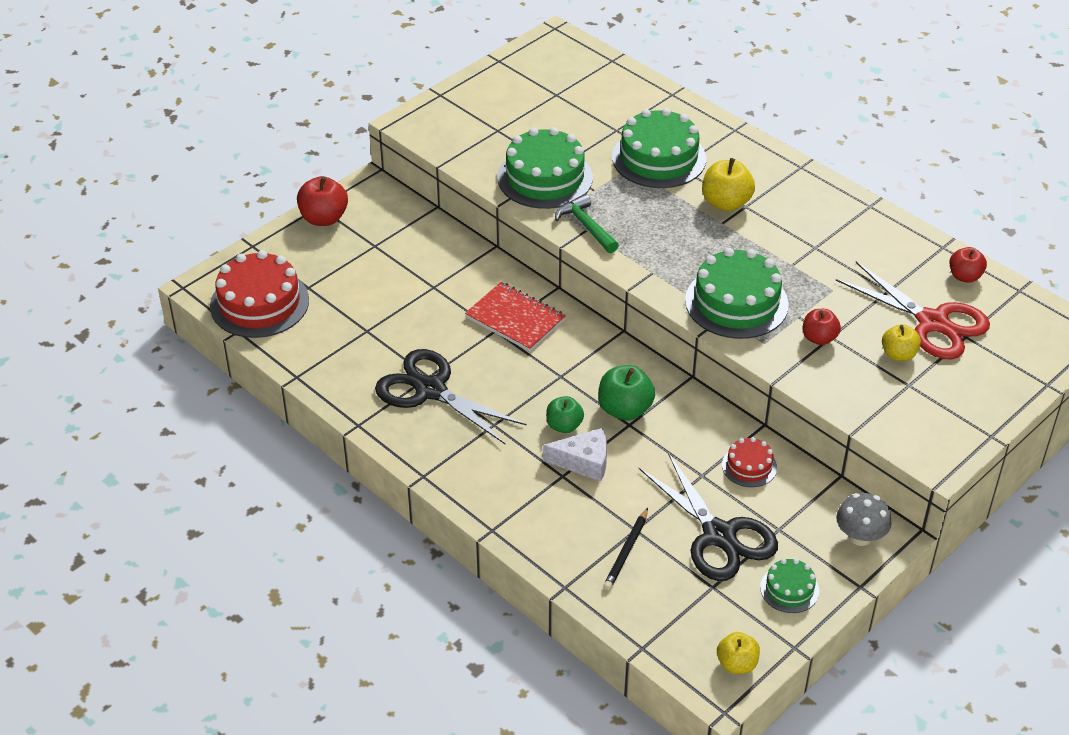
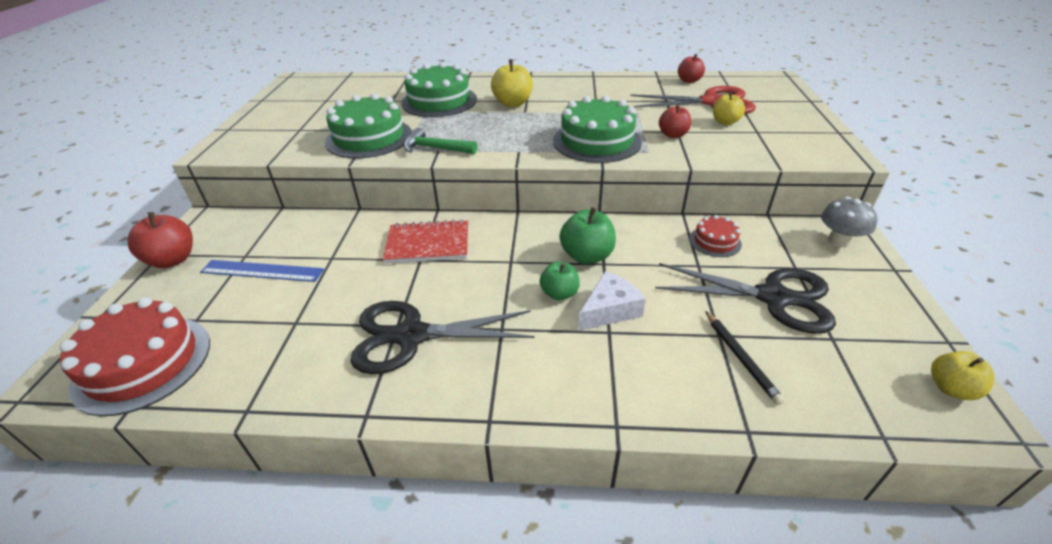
camera: 40 degrees left, 5 degrees down
green cake [760,558,819,613] -> none
none -> blue ruler [200,260,324,282]

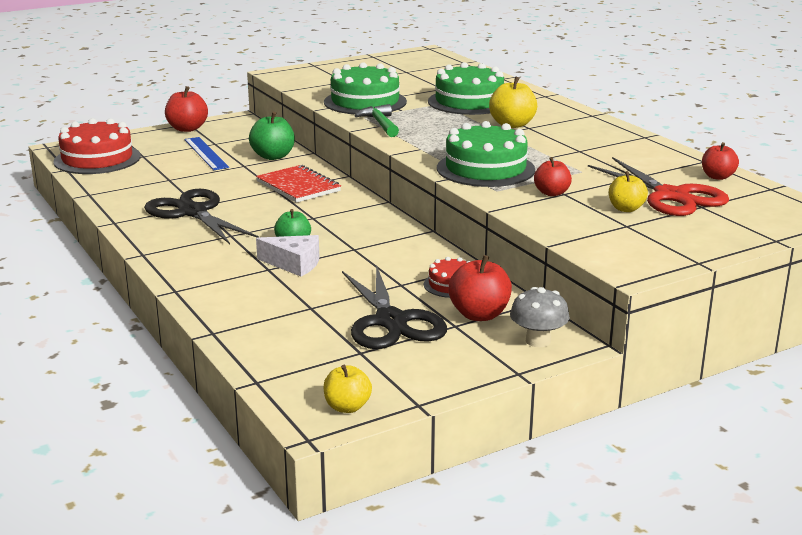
camera: 55 degrees right, 15 degrees down
green apple [559,207,616,264] -> green apple moved to [249,112,295,160]
black pencil [705,311,785,405] -> none
none -> red apple [448,255,512,321]

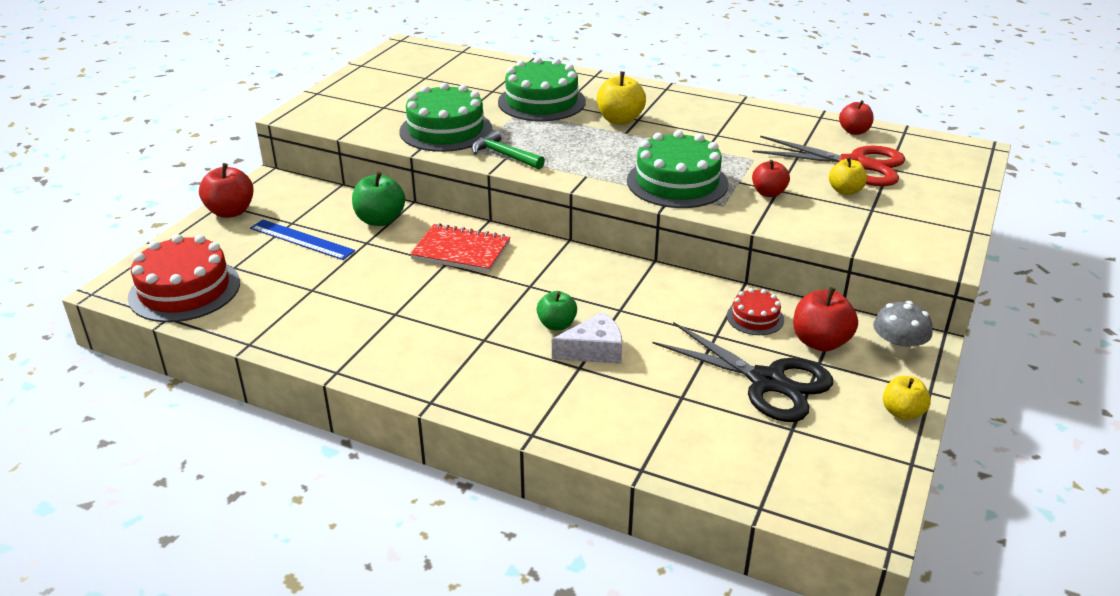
camera: 35 degrees left, 10 degrees up
black scissors [144,189,259,244] -> none
yellow apple [323,365,372,413] -> yellow apple moved to [883,376,931,420]

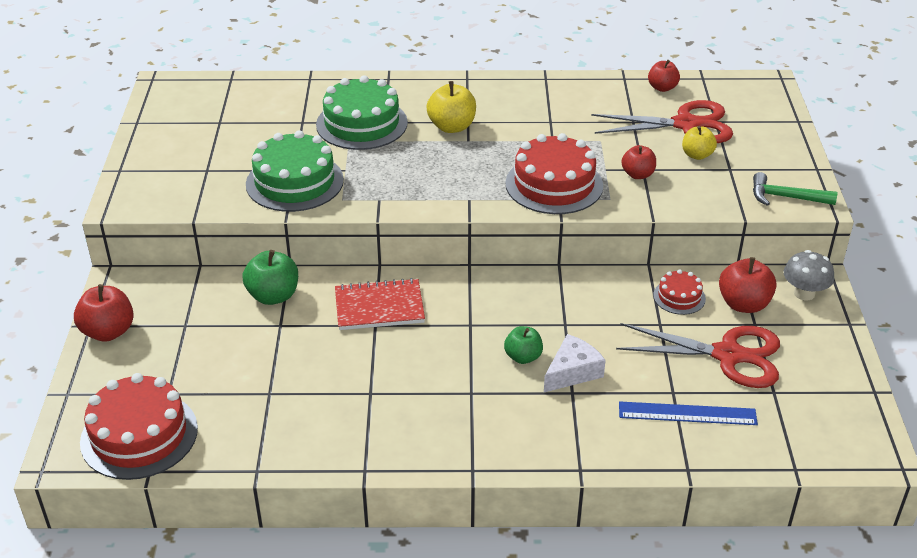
camera: 25 degrees left, 5 degrees up
blue ruler [250,220,355,260] -> blue ruler moved to [619,401,758,425]
green hammer [471,130,545,170] -> green hammer moved to [753,172,837,206]
green cake [627,130,729,208] -> red cake [505,133,603,214]
black scissors [652,322,833,422] -> red scissors [616,323,780,388]
yellow apple [883,376,931,420] -> none

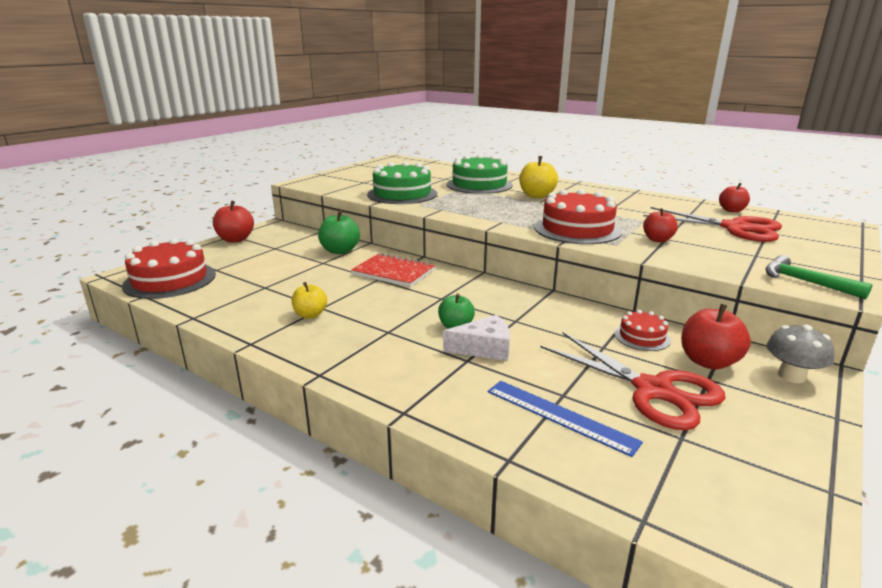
camera: 35 degrees right, 15 degrees down
yellow apple [682,126,717,160] -> yellow apple moved to [292,282,327,318]

